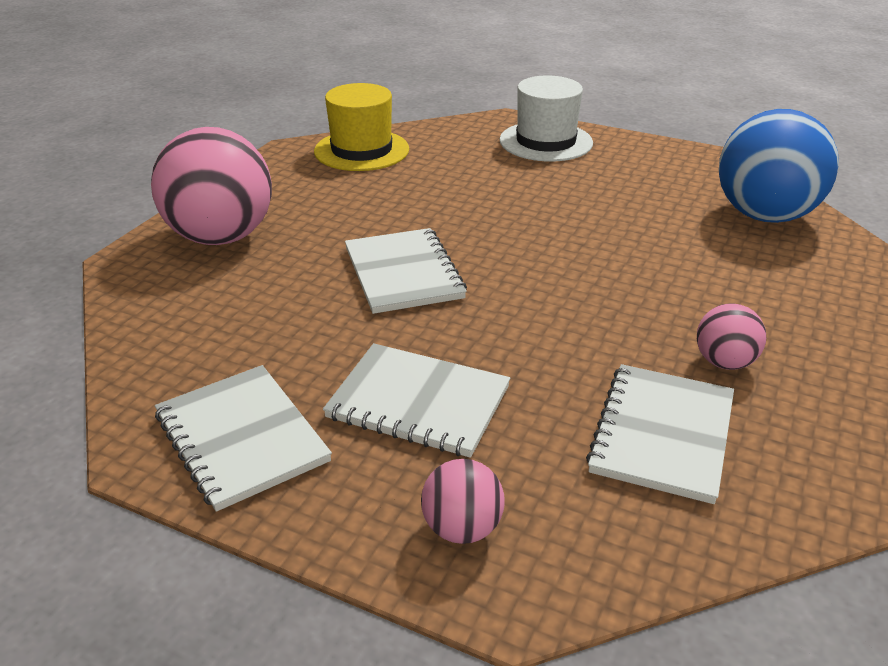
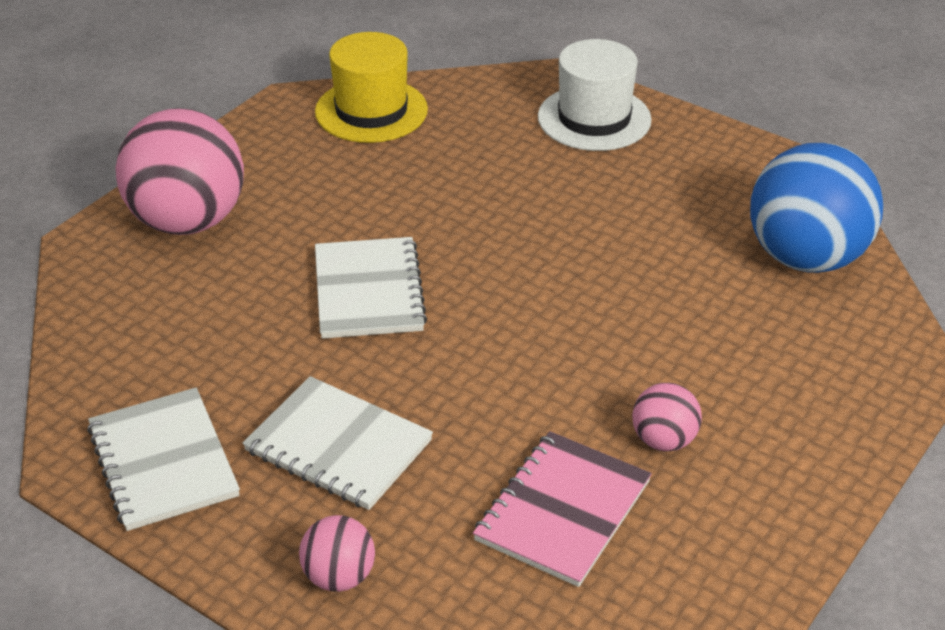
camera: 10 degrees right, 5 degrees up
white notebook [586,364,734,504] -> pink notebook [473,431,652,587]

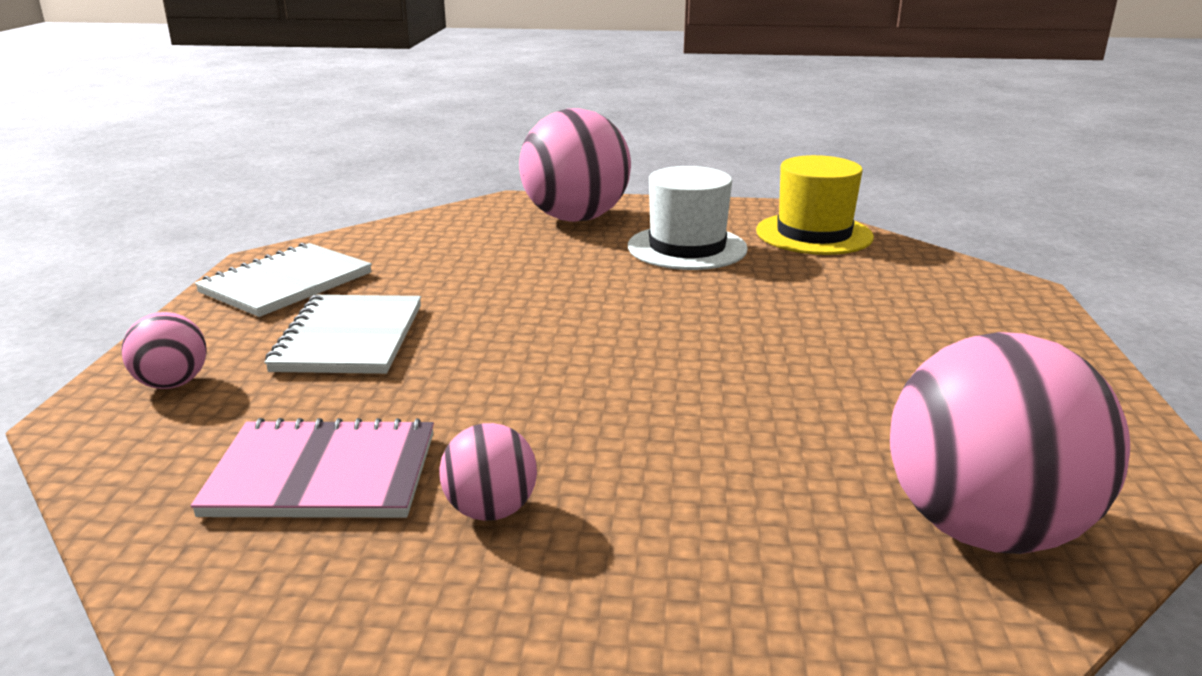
camera: 60 degrees right, 15 degrees down
white notebook [315,237,427,339] -> none
white hat [538,39,652,151] -> white hat moved to [628,166,748,270]
blue ball [750,143,883,273] -> pink ball [890,332,1130,554]

